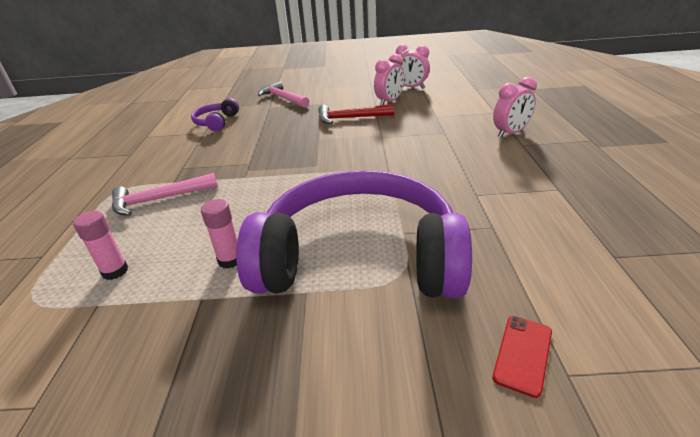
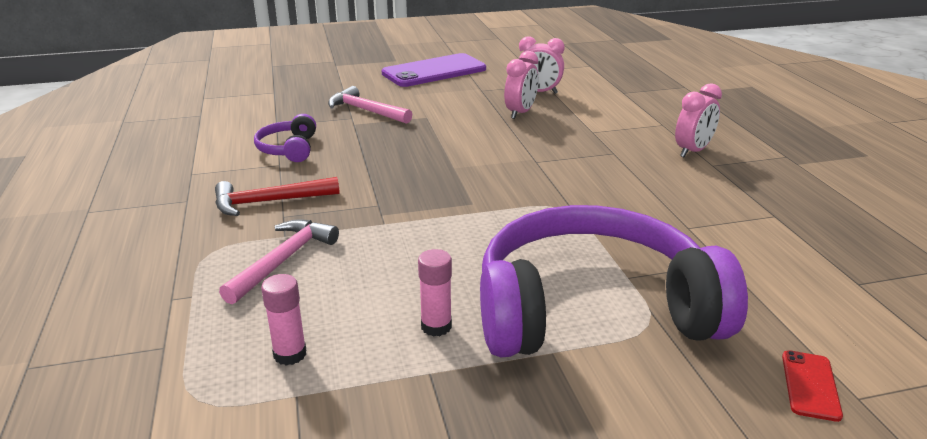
camera: 15 degrees left, 5 degrees down
pink hammer [112,173,218,215] -> pink hammer turned 150 degrees clockwise [219,219,339,304]
red hammer [319,104,394,124] -> red hammer moved to [215,177,340,216]
none -> purple phone [382,53,486,87]

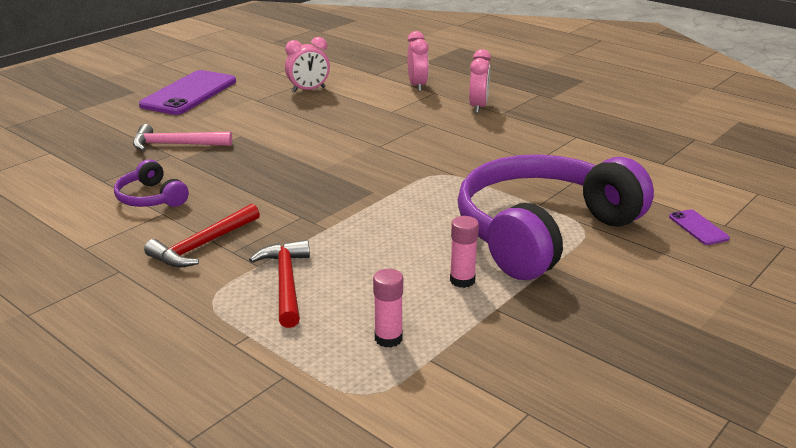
camera: 35 degrees left, 0 degrees up
pink hammer [219,219,339,304] -> red hammer [249,240,310,328]
pink clock [504,51,538,119] -> pink clock moved to [407,31,429,91]
red phone [782,350,843,422] -> purple phone [669,209,730,245]

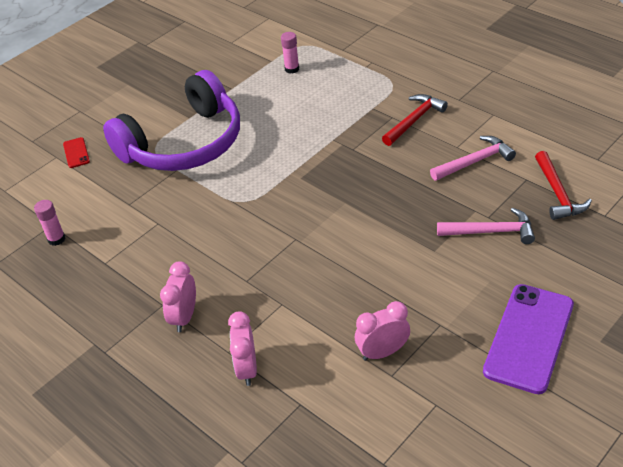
camera: 175 degrees left, 15 degrees up
purple headphones [114,159,189,207] -> pink hammer [430,136,516,181]
red hammer [249,240,310,328] -> red hammer moved to [535,151,592,220]
pink glue stick [450,216,479,288] -> pink glue stick moved to [34,200,66,246]
purple phone [669,209,730,245] -> red phone [63,137,90,168]

